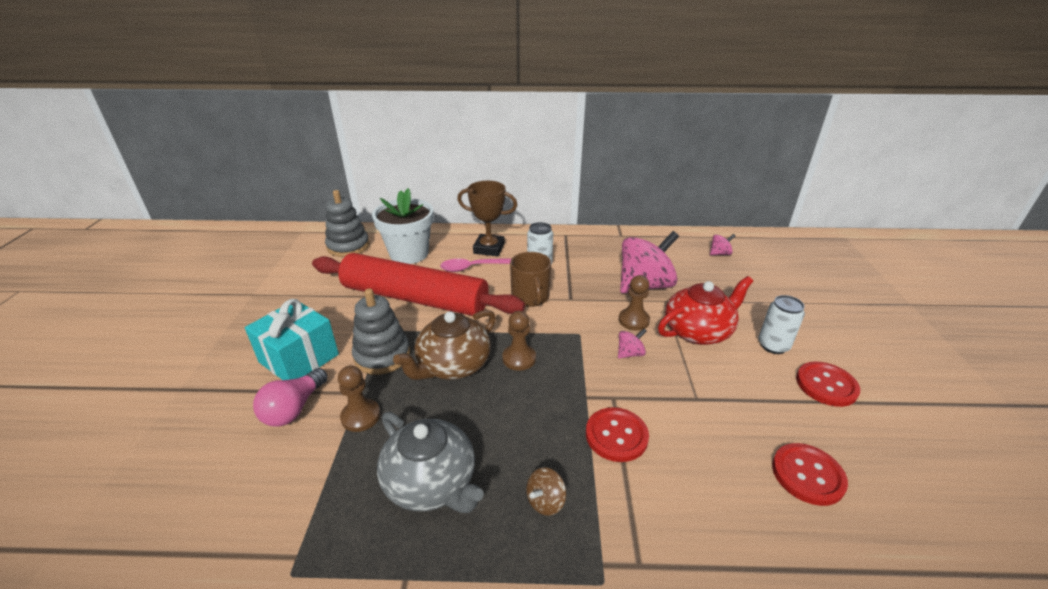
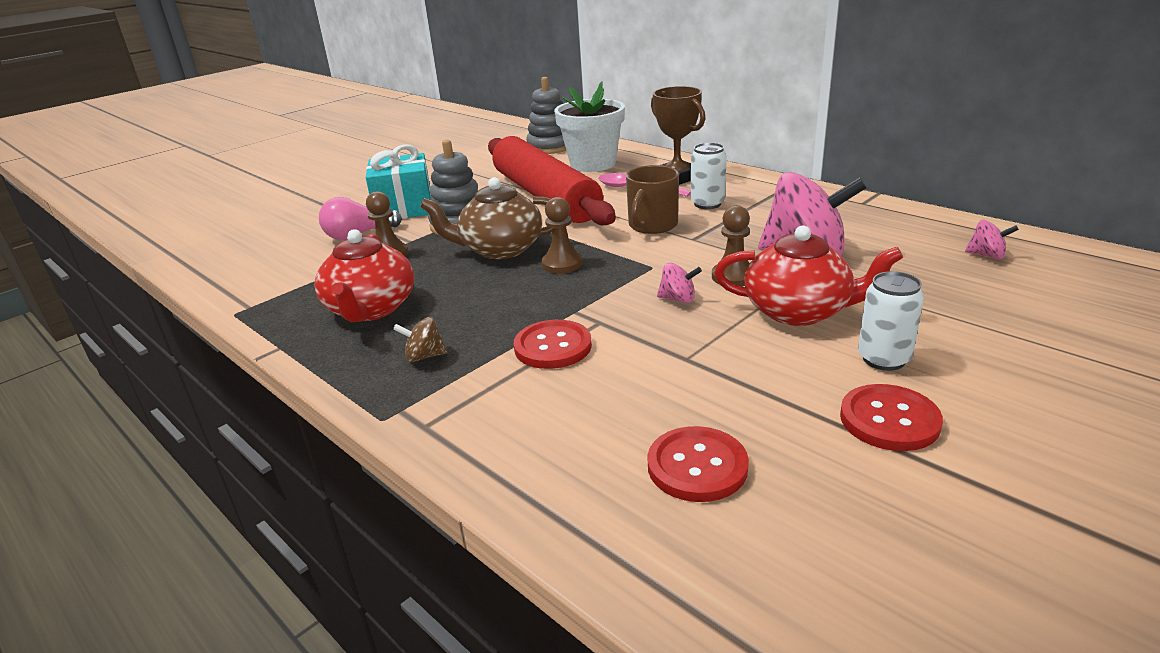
camera: 45 degrees right, 5 degrees down
grey teapot [377,412,484,513] -> red teapot [314,229,414,322]

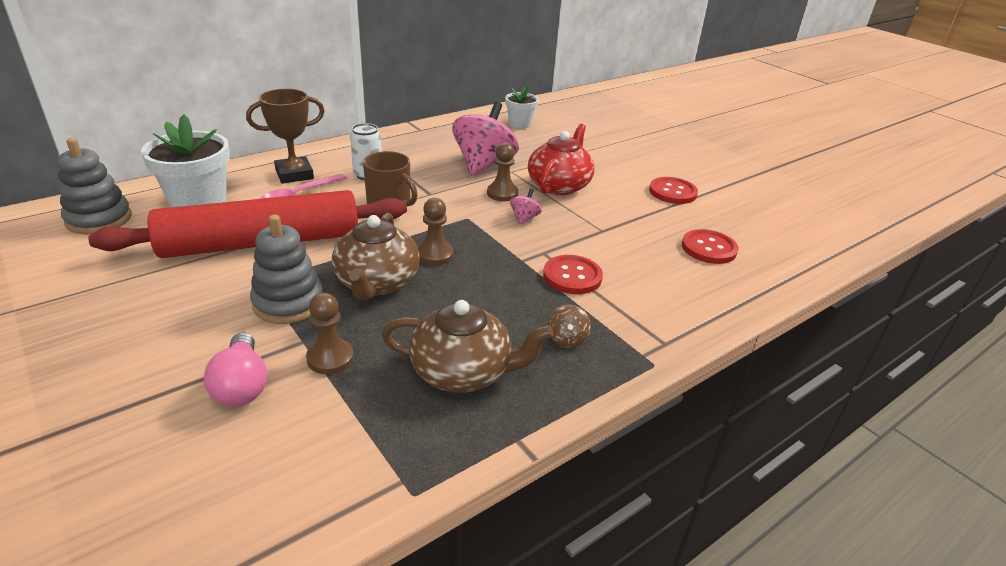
camera: 85 degrees left, 5 degrees up
red teapot [314,229,414,322] -> brown teapot [381,300,554,393]
turquoise gift [366,144,432,219] -> none
white can [858,271,924,371] -> none
pink spinning top [965,220,1019,259] -> white flower pot [505,86,539,129]

